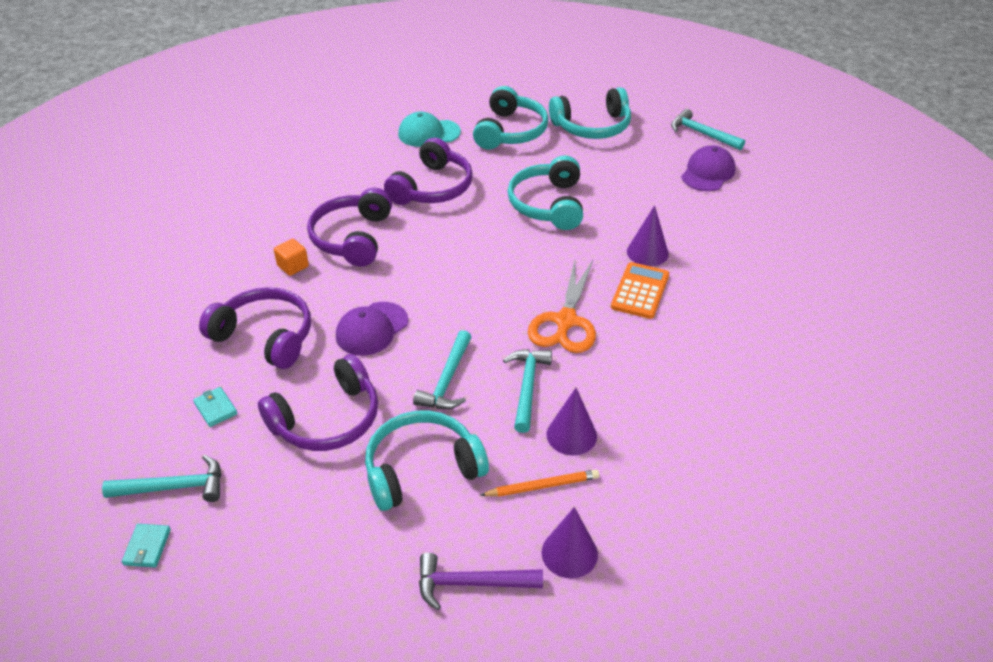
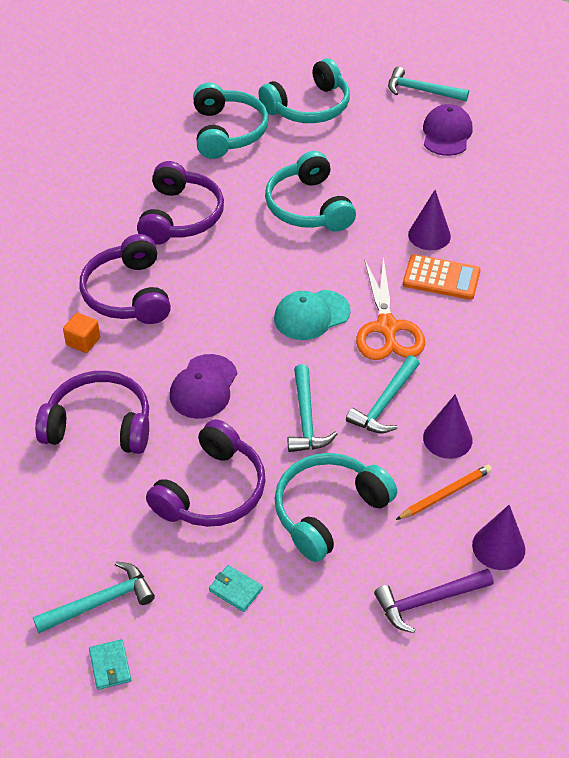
camera: 20 degrees left, 5 degrees up
turquoise wallet [193,387,238,427] -> turquoise wallet moved to [209,565,263,612]
turquoise cap [398,112,461,147] -> turquoise cap moved to [274,290,351,340]
turquoise hammer [503,349,552,433] -> turquoise hammer turned 135 degrees counterclockwise [346,355,420,433]
orange calculator [611,262,669,319] -> orange calculator turned 105 degrees clockwise [403,254,481,300]

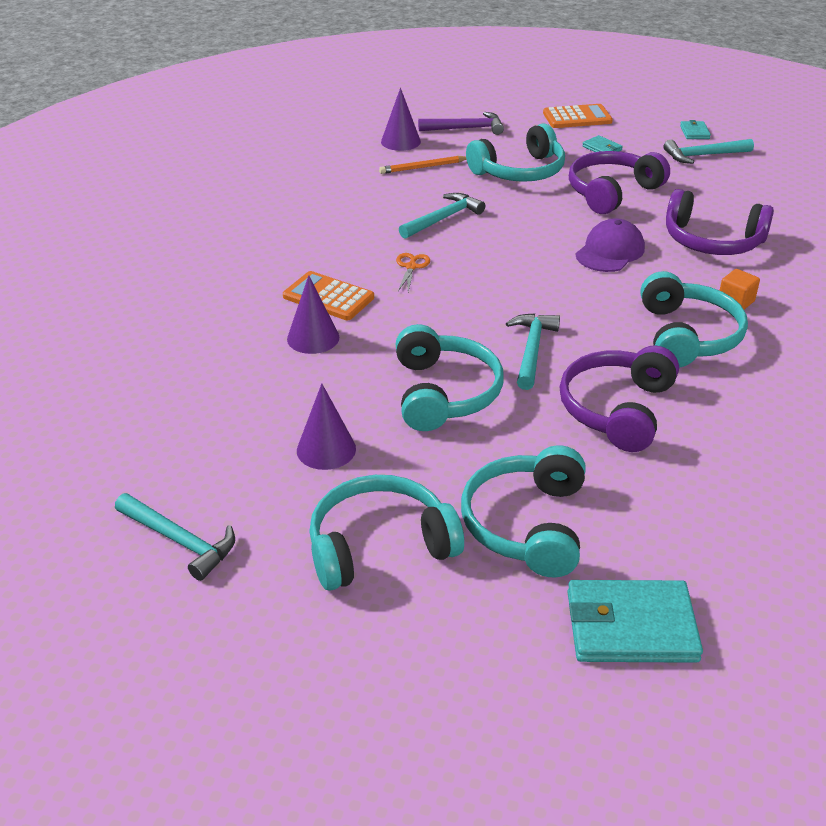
camera: 165 degrees left, 10 degrees down
purple headphones [80,234,171,324] -> turquoise headphones [640,271,748,368]
turquoise cap [274,290,351,340] -> none
turquoise hammer [288,364,337,452] -> turquoise hammer moved to [506,313,560,390]
orange scissors [356,257,425,360] -> orange scissors [396,253,430,292], size x0.48
purple cap [423,104,473,156] -> none
purple cone [423,394,472,459] -> purple cone moved to [297,384,356,470]
none -> orange calculator [543,104,613,128]
none -> turquoise wallet [568,580,703,663]

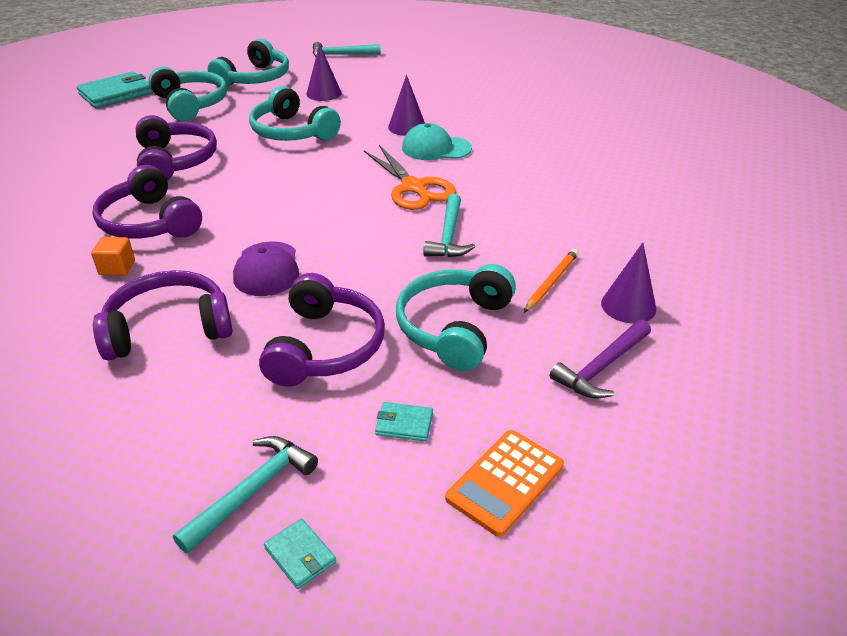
camera: 140 degrees right, 0 degrees up
orange calculator [283,271,374,320] -> turquoise cap [402,123,472,160]
orange scissors [396,253,430,292] -> orange scissors [364,145,456,210], size x2.07
turquoise hammer [506,313,560,390] -> none
turquoise headphones [640,271,748,368] -> purple headphones [92,165,202,239]

